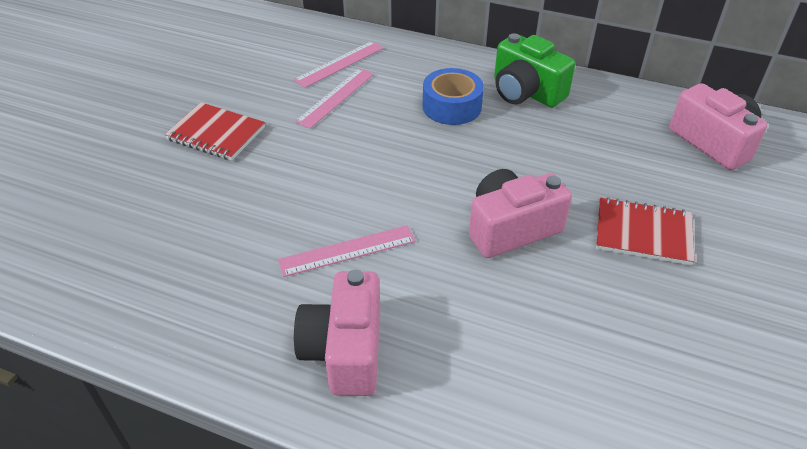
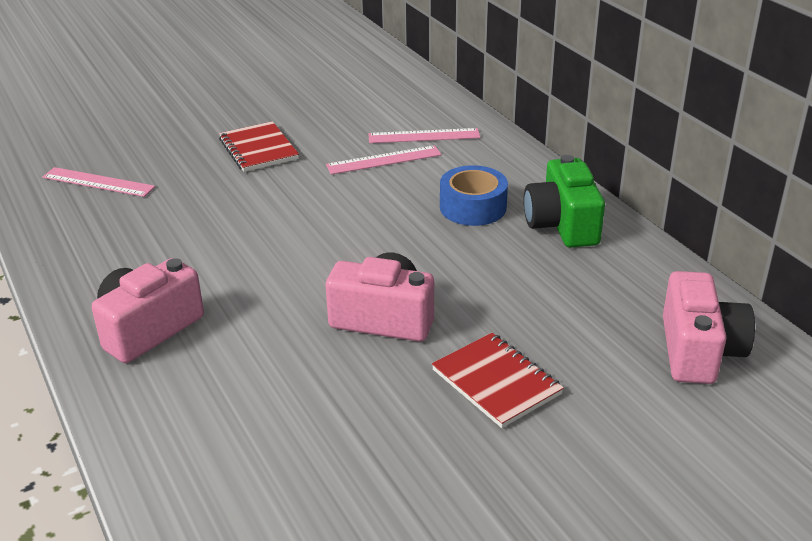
camera: 40 degrees right, 10 degrees down
pink ruler [278,225,416,277] -> pink ruler moved to [42,167,155,197]

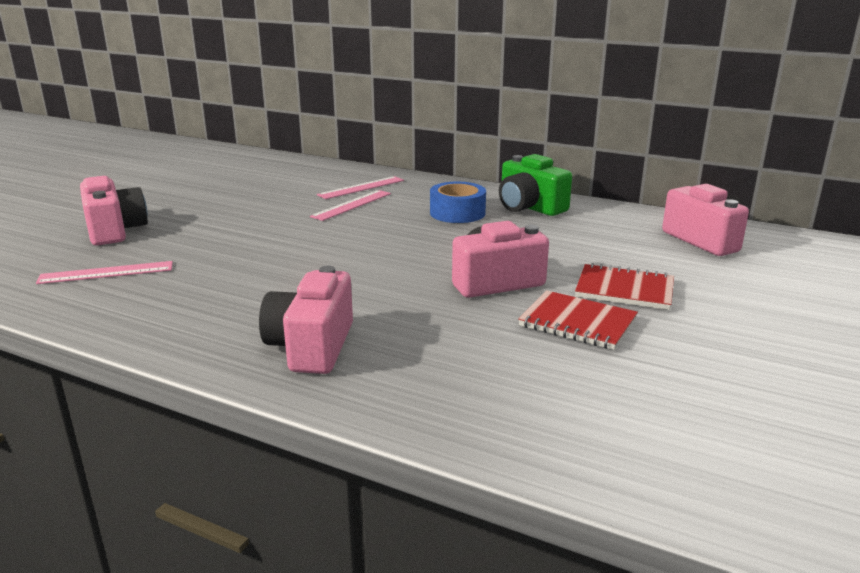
camera: 35 degrees left, 10 degrees down
red notebook [219,121,299,172] -> red notebook moved to [518,290,638,350]
none -> pink camera [80,176,148,246]

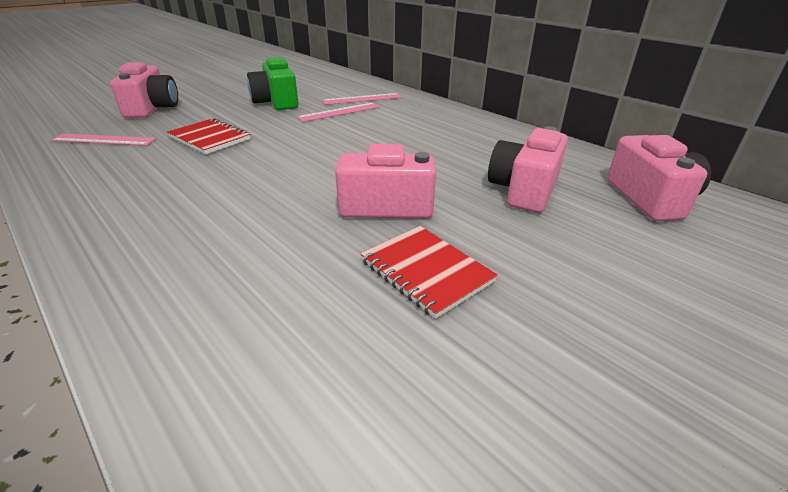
camera: 20 degrees right, 10 degrees up
pink camera [259,266,353,374] -> pink camera moved to [488,126,568,213]
blue tape [430,182,486,223] -> none
green camera [499,154,572,216] -> green camera moved to [247,57,299,110]
red notebook [575,263,674,310] -> red notebook moved to [167,118,251,154]

